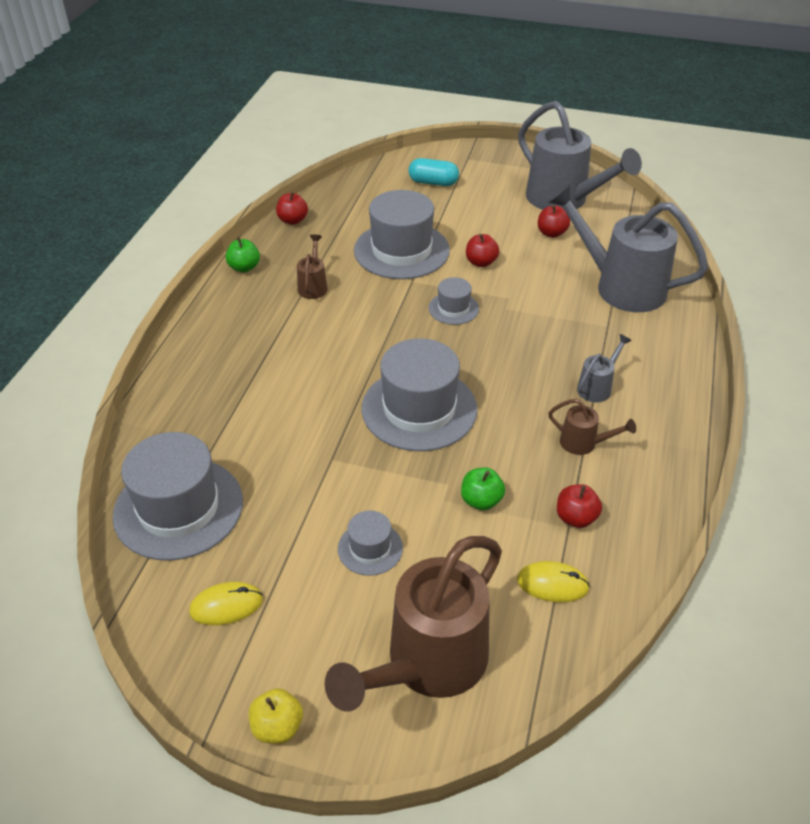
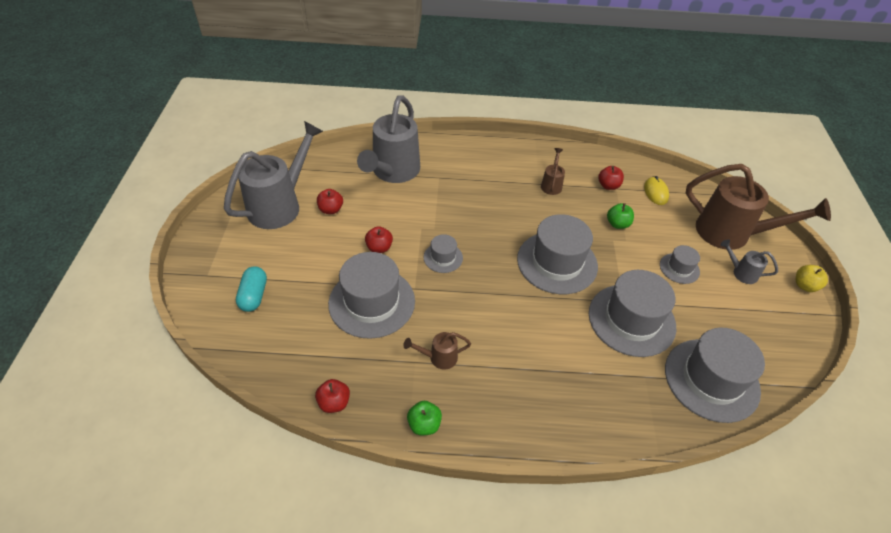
camera: 105 degrees left, 5 degrees up
yellow mouse [189,582,263,625] -> none
grey watering can [577,334,632,402] -> grey watering can moved to [720,239,778,284]
none -> grey hat [589,270,676,357]

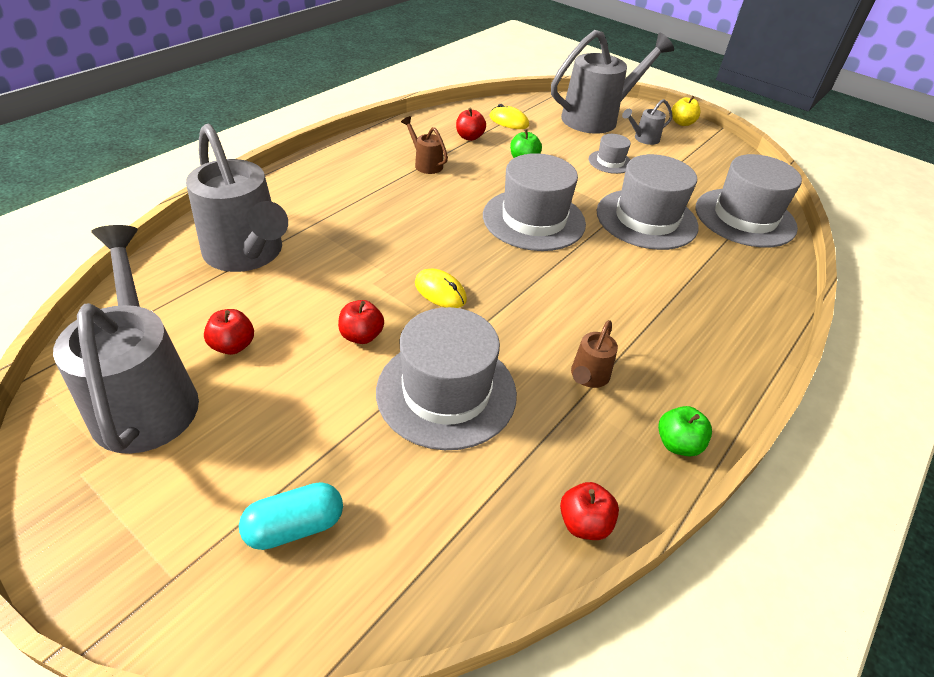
camera: 55 degrees left, 5 degrees down
turquoise capsule [236,266,267,312] -> turquoise capsule turned 60 degrees counterclockwise [239,482,343,550]
grey hat [424,234,463,273] -> yellow mouse [415,268,467,308]
brown watering can [686,164,831,250] -> grey watering can [551,30,674,133]

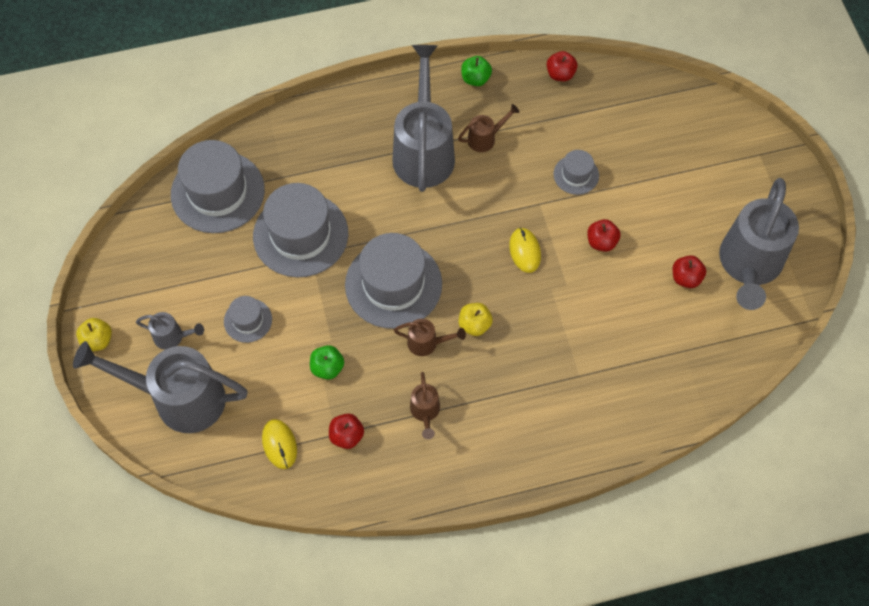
camera: 140 degrees left, 20 degrees up
grey watering can [186,124,288,272] -> grey watering can moved to [392,45,455,192]
turquoise capsule [239,482,343,550] -> none
grey hat [376,307,517,450] -> grey hat [554,150,599,195], size x0.49
none -> brown watering can [394,319,466,356]
none -> yellow apple [459,303,493,336]

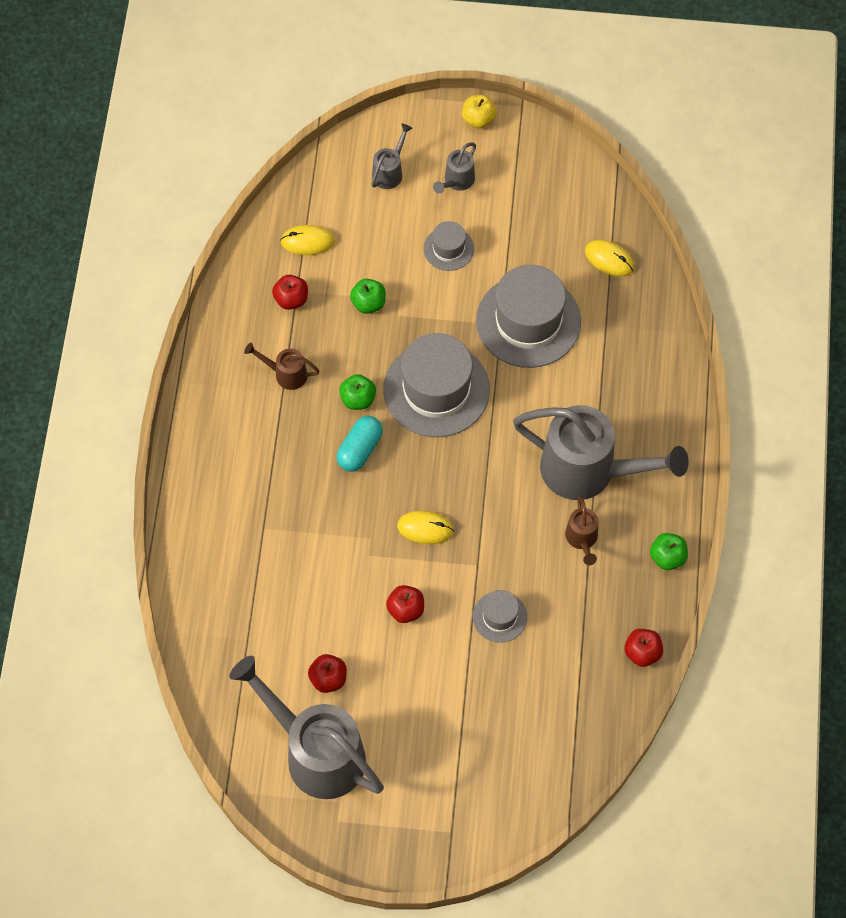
camera: 110 degrees right, 0 degrees up
grey watering can [73,341,248,433] -> grey watering can [371,124,413,189], size x0.44
grey hat [171,140,265,233] -> yellow mouse [585,240,634,277]
brown watering can [394,319,466,356] -> green apple [339,374,376,410]
yellow apple [459,303,493,336] -> turquoise capsule [336,416,383,472]

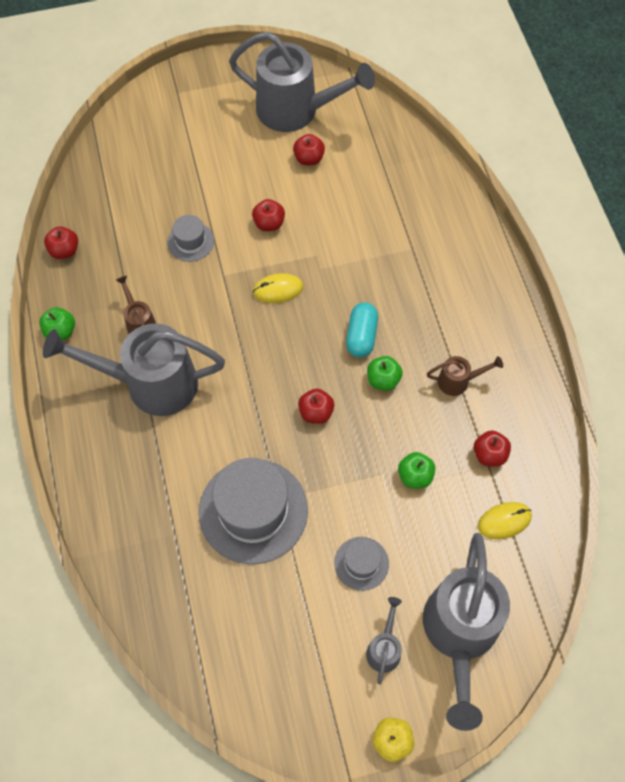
camera: 160 degrees right, 0 degrees up
grey watering can [371,124,413,189] -> grey watering can [423,533,510,731], size x2.27
grey hat [383,333,490,437] -> red apple [298,389,334,424]
yellow mouse [585,240,634,277] -> none

